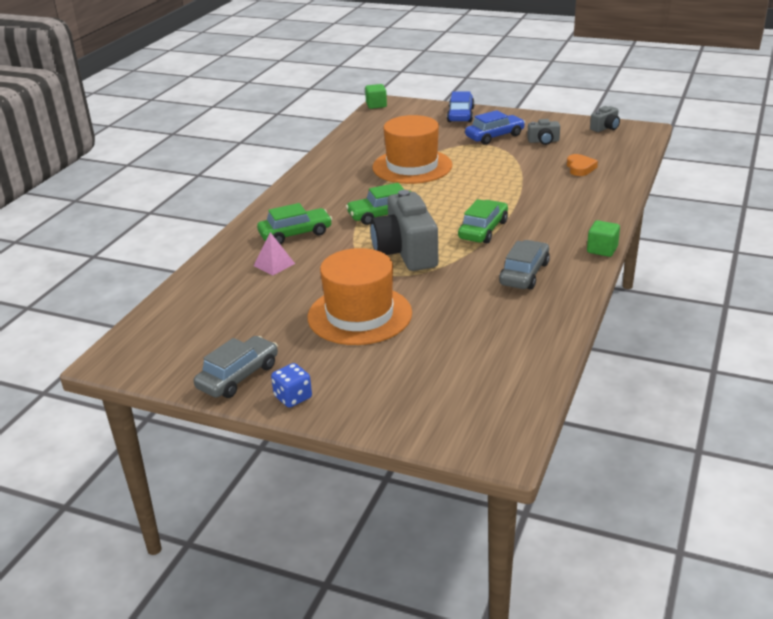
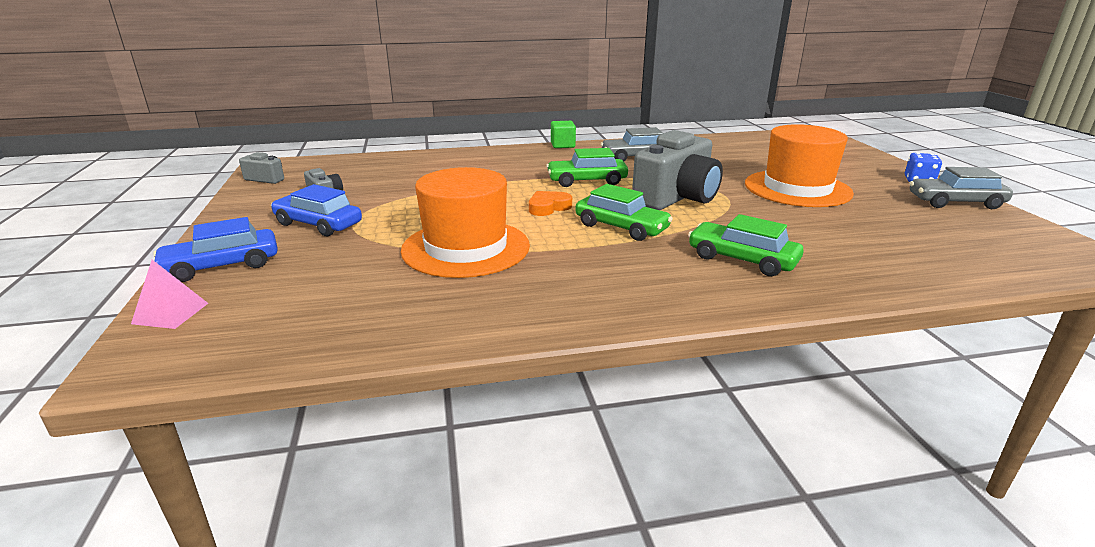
camera: 125 degrees left, 5 degrees down
pink pyramid [254,232,295,275] -> pink pyramid moved to [131,260,208,329]
green cube [365,84,387,109] -> none
orange heart [567,154,598,176] -> orange heart moved to [529,191,572,216]

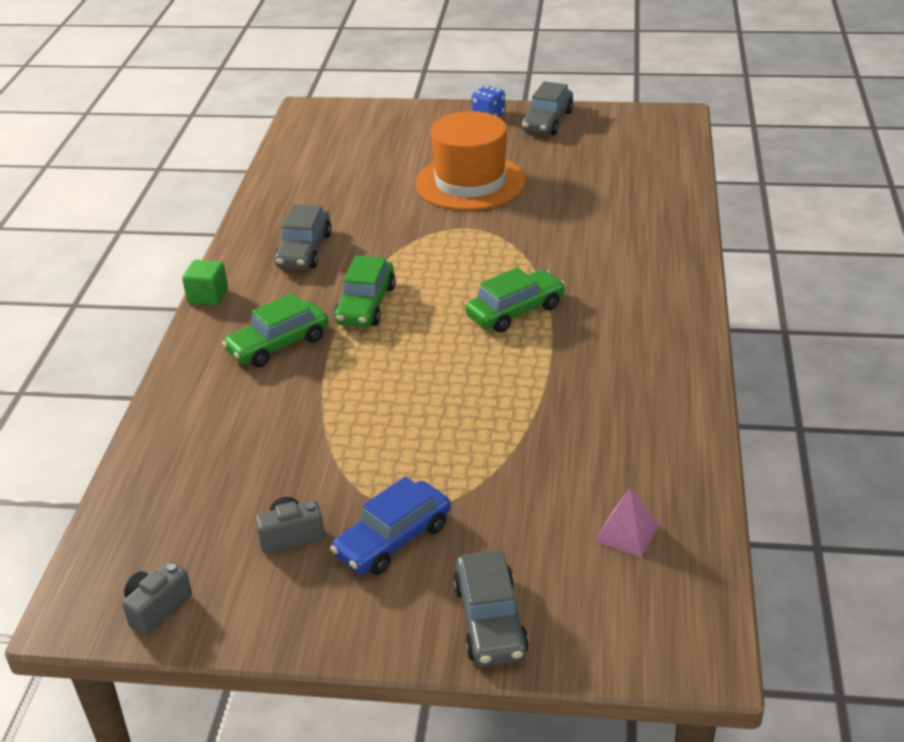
camera: 70 degrees left, 10 degrees up
pink pyramid [131,260,208,329] -> pink pyramid moved to [595,488,659,557]
blue car [153,217,278,282] -> grey car [453,550,529,666]
orange hat [401,167,530,278] -> none
orange heart [529,191,572,216] -> none
grey camera [632,130,723,210] -> none
green car [688,214,804,276] -> green car moved to [222,294,329,367]

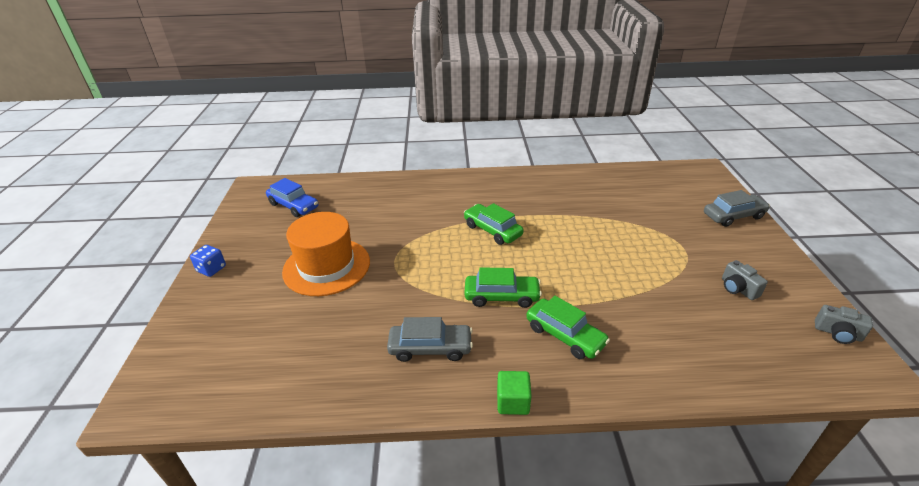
camera: 100 degrees left, 0 degrees up
blue car [330,476,451,575] -> blue car moved to [266,178,318,217]
grey car [521,81,574,136] -> none
pink pyramid [595,488,659,557] -> none

